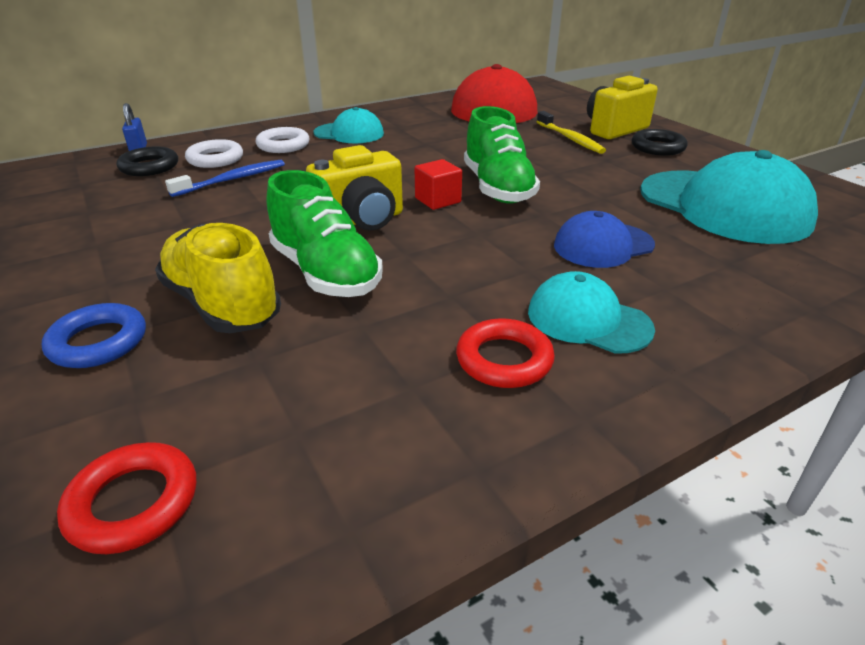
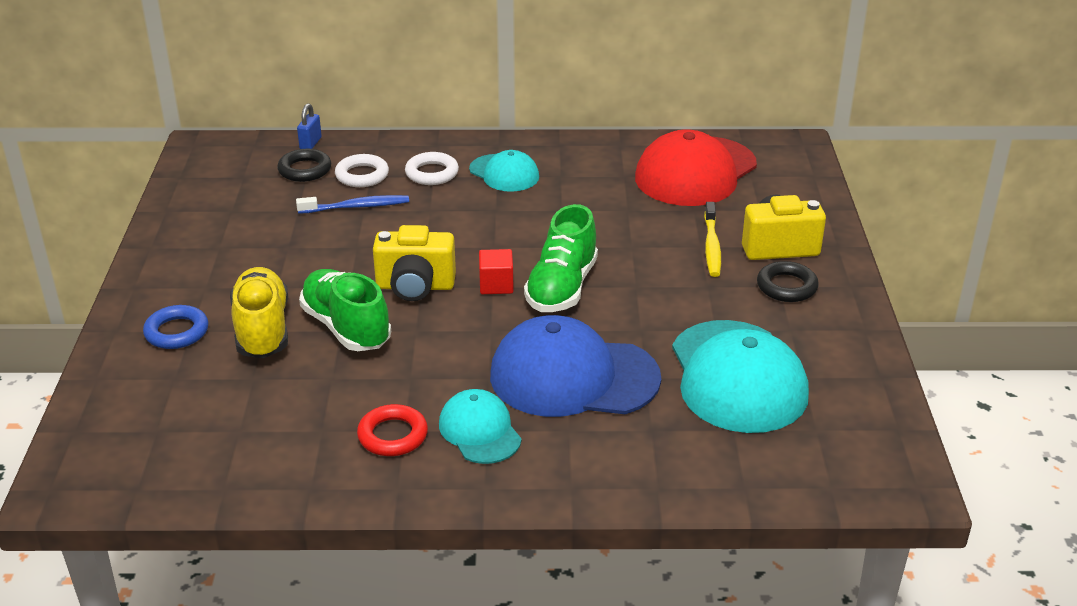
camera: 30 degrees right, 0 degrees up
red ring [57,442,196,554] -> none
green shoe [267,170,383,297] -> green shoe turned 150 degrees clockwise [299,269,391,351]
blue cap [554,211,655,268] -> blue cap [490,315,661,417], size x1.82

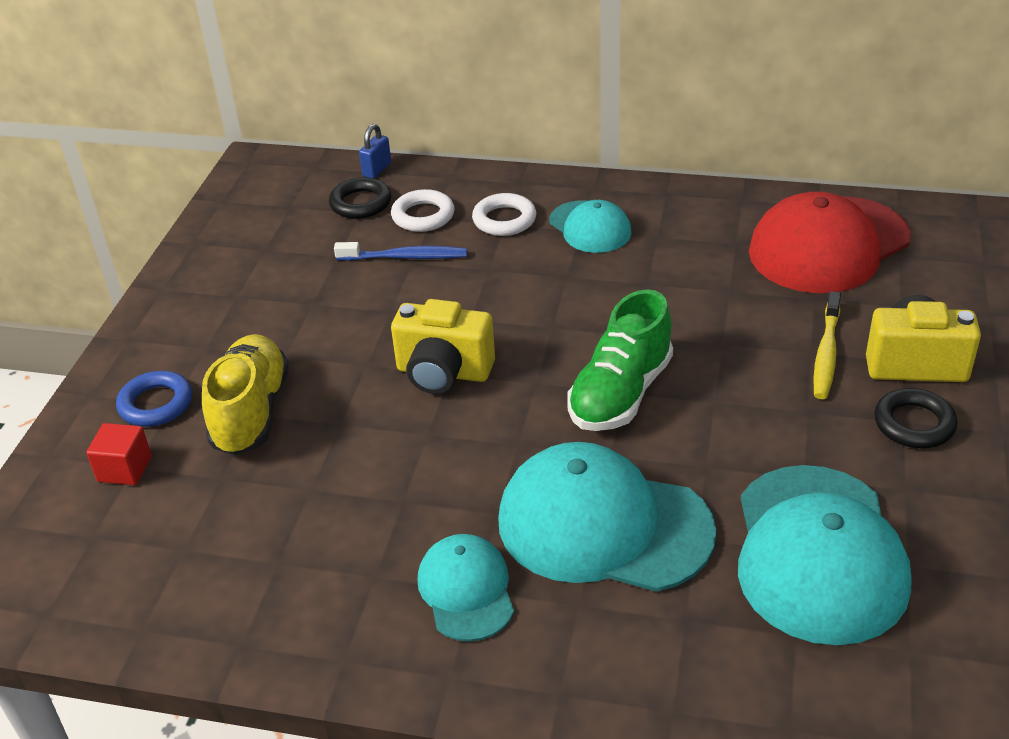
camera: 15 degrees right, 5 degrees up
green shoe [299,269,391,351] -> none
red ring [357,404,428,456] -> none
red cube [479,249,513,294] -> red cube moved to [86,423,152,485]
blue cap [490,315,661,417] -> turquoise cap [498,442,716,592]

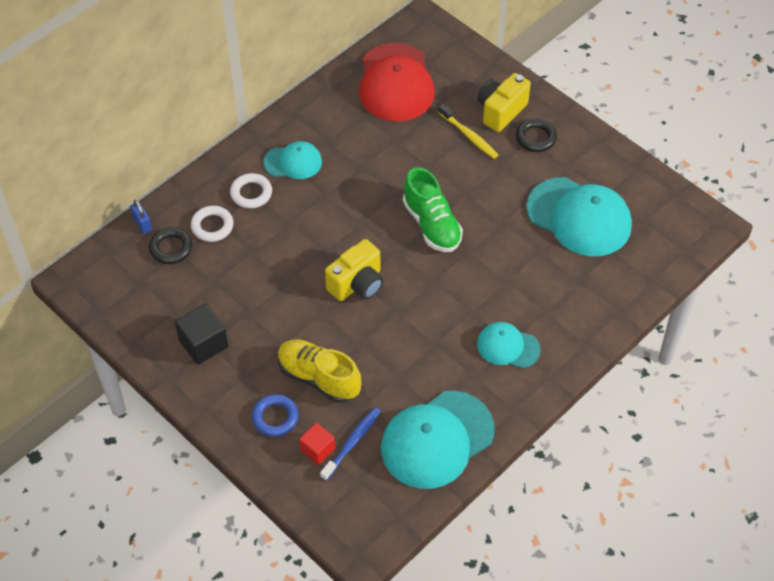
camera: 60 degrees left, 15 degrees up
blue toothbrush [334,242,467,261] -> blue toothbrush moved to [320,407,381,481]
turquoise cap [498,442,716,592] -> turquoise cap moved to [381,391,495,489]
none -> black cube [175,303,228,365]

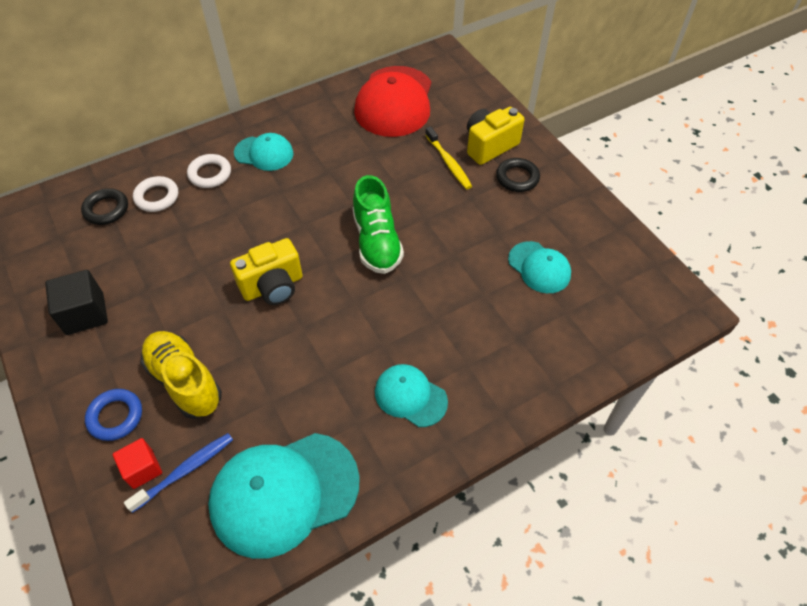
camera: 15 degrees right, 0 degrees up
blue padlock [130,200,152,234] -> none
turquoise cap [526,177,632,257] -> turquoise cap [508,241,571,293], size x0.55

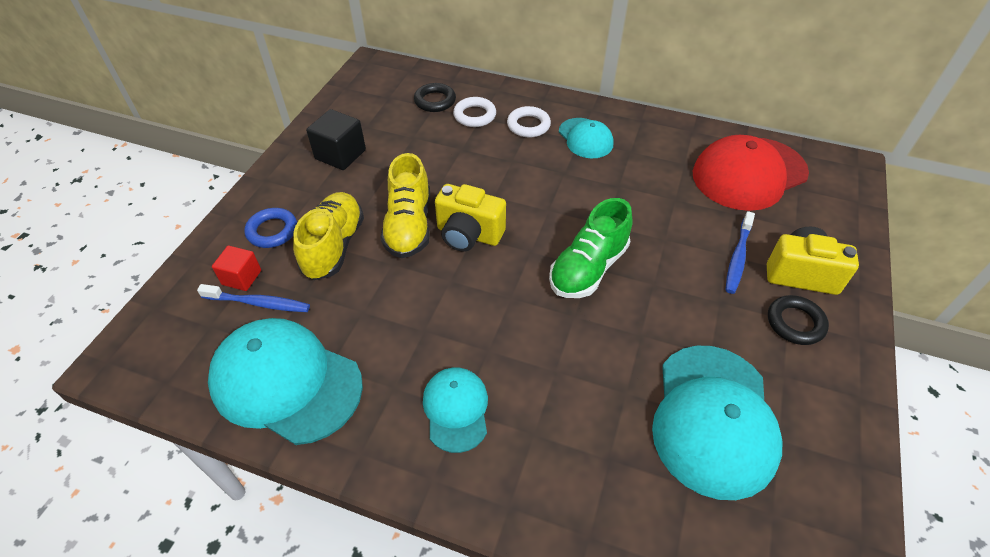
camera: 50 degrees right, 5 degrees down
yellow toothbrush [425,126,472,189] -> blue toothbrush [726,211,755,294]
turquoise cap [508,241,571,293] -> turquoise cap [652,346,782,500], size x1.82
none -> yellow shoe [380,153,430,258]

